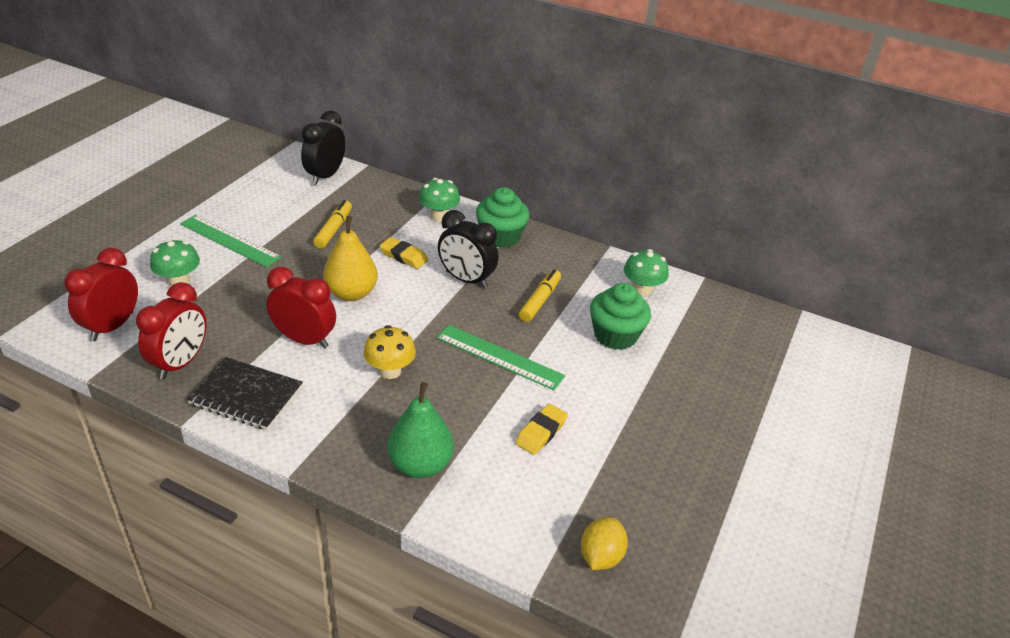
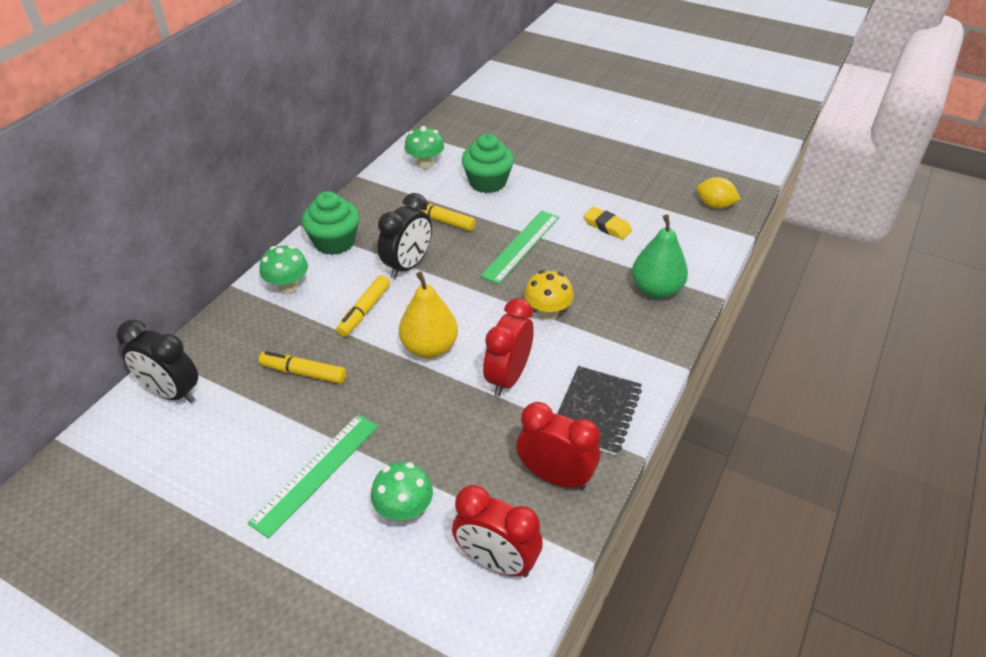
camera: 85 degrees left, 5 degrees up
yellow eraser [380,237,429,269] -> yellow marker [336,275,390,337]

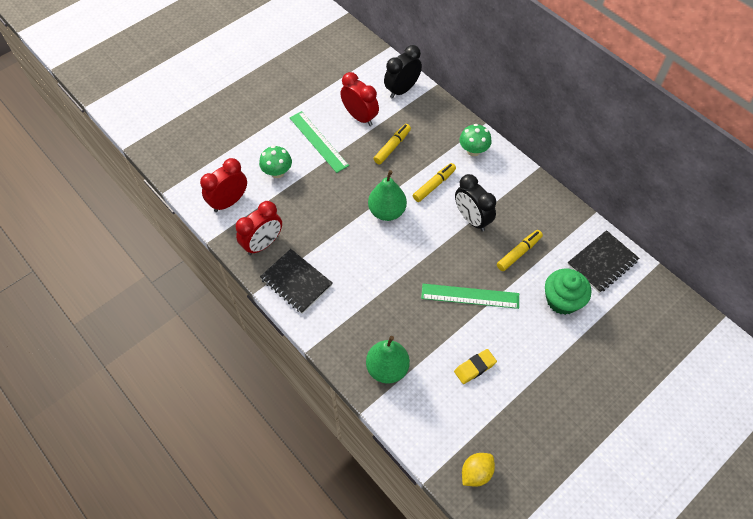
camera: 110 degrees right, 15 degrees up
green cupcake [302,191,359,255] -> none
yellow marker [336,275,390,337] -> yellow marker turned 90 degrees clockwise [413,163,456,202]
yellow pear [399,272,458,358] -> green pear [368,170,407,221]
green mushroom [404,126,444,169] -> black notebook [567,230,639,293]
green ruler [480,210,559,284] -> green ruler turned 45 degrees counterclockwise [421,284,519,309]
red clock [483,298,534,396] -> red clock moved to [340,72,379,126]
yellow mushroom [524,270,574,320] -> none

